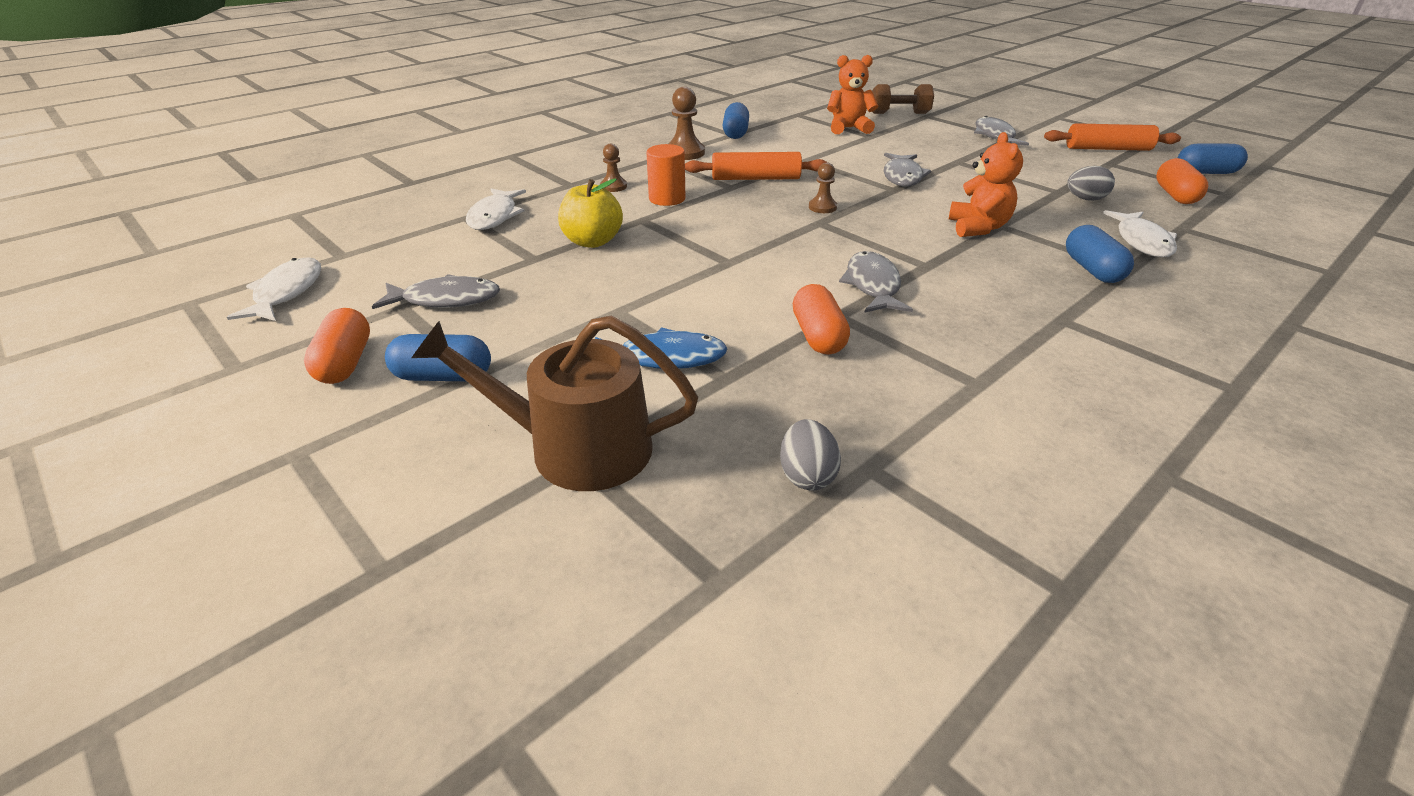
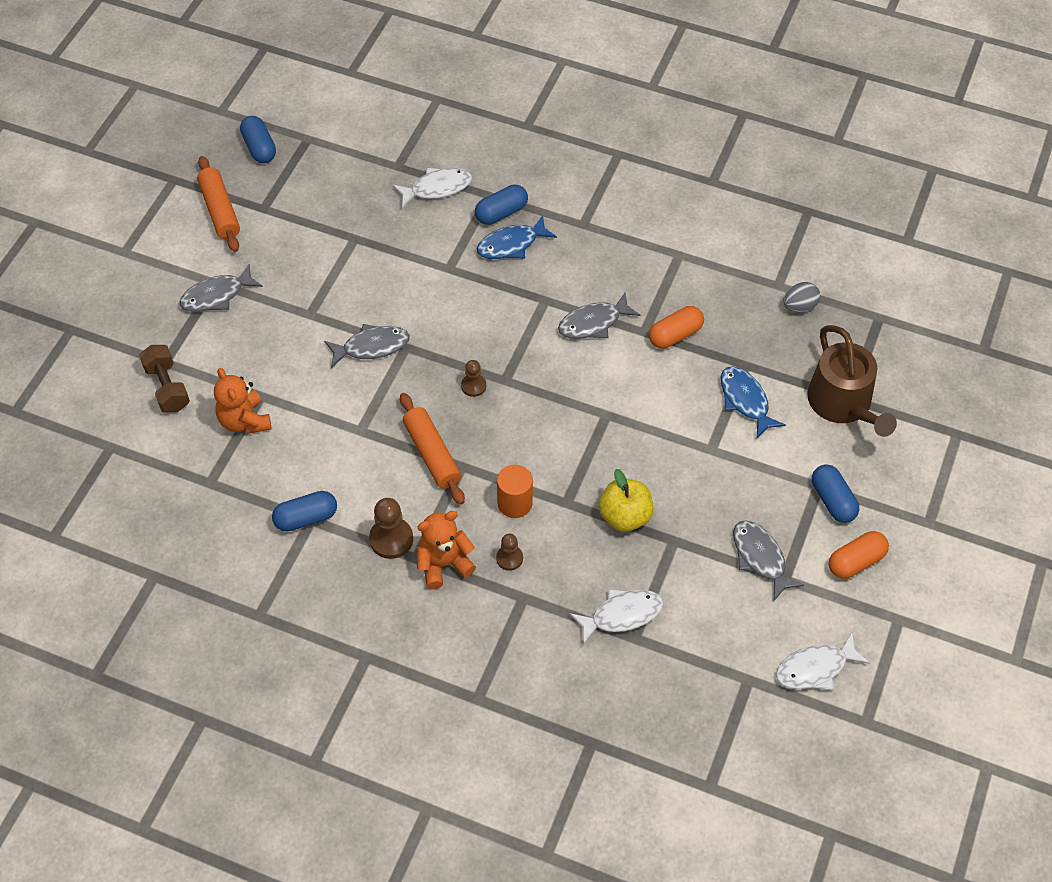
camera: 115 degrees left, 20 degrees up
orange teddy bear [949,132,1023,237] -> orange teddy bear moved to [417,511,476,589]
grey egg [1068,166,1115,201] -> none
orange capsule [1156,158,1208,204] -> none
none -> blue fish [477,215,557,259]

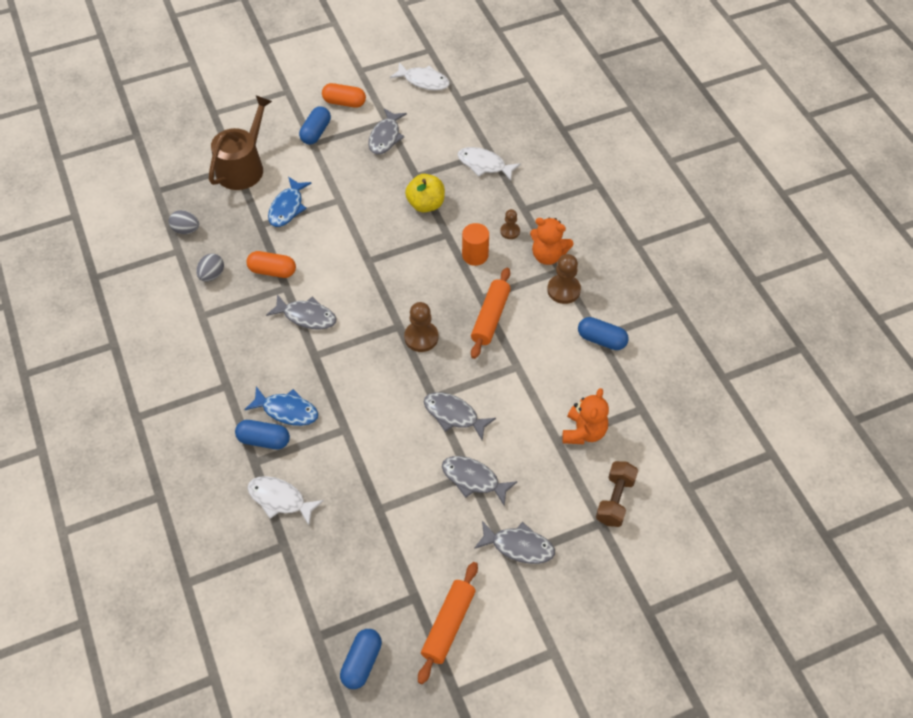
camera: 135 degrees left, 0 degrees up
brown pawn [461,360,486,397] -> brown pawn [404,302,438,352], size x1.63
none -> grey egg [196,254,224,282]
none -> grey fish [442,456,518,507]

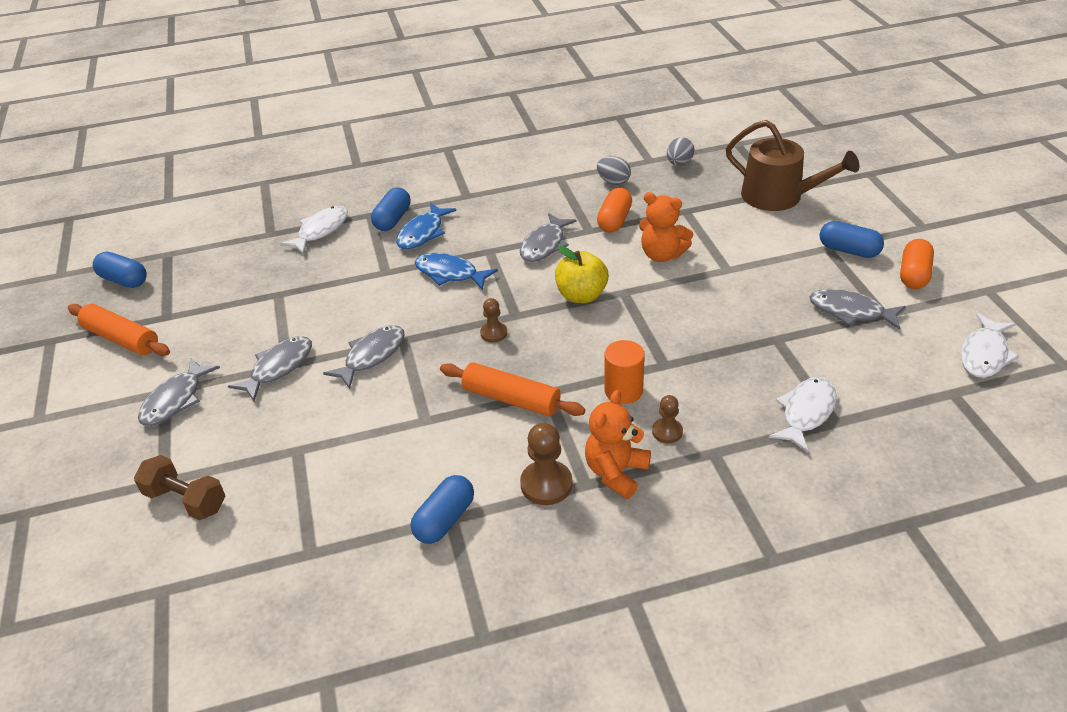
camera: 100 degrees right, 15 degrees down
blue fish [268,177,312,227] -> blue fish moved to [415,253,498,290]
brown pawn [404,302,438,352] -> brown pawn [480,298,507,342], size x0.61
yellow apple [405,174,445,212] -> yellow apple moved to [555,246,608,303]
orange teddy bear [562,388,609,444] -> orange teddy bear moved to [639,192,693,262]

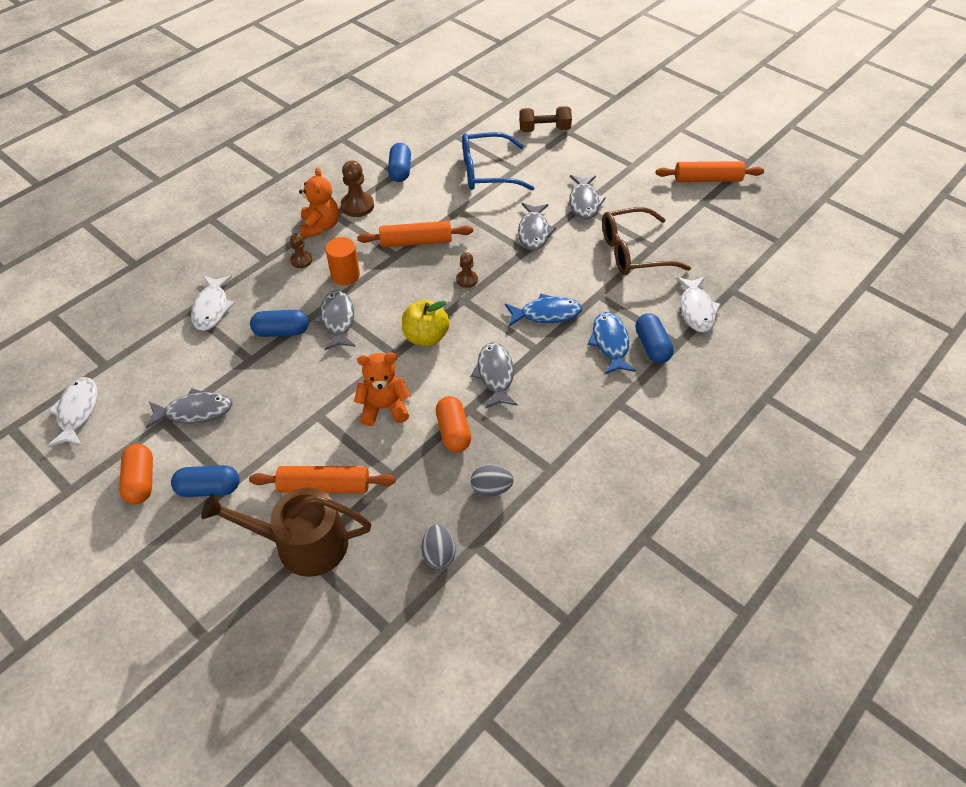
camera: 145 degrees right, 10 degrees up
blue capsule [93,252,147,288] -> blue capsule moved to [250,310,309,337]
grey fish [138,358,220,426] -> grey fish moved to [313,290,356,350]
none -> orange rolling pin [249,466,396,493]
none -> blue glasses [462,132,534,190]
none -> brown glasses [602,207,691,275]

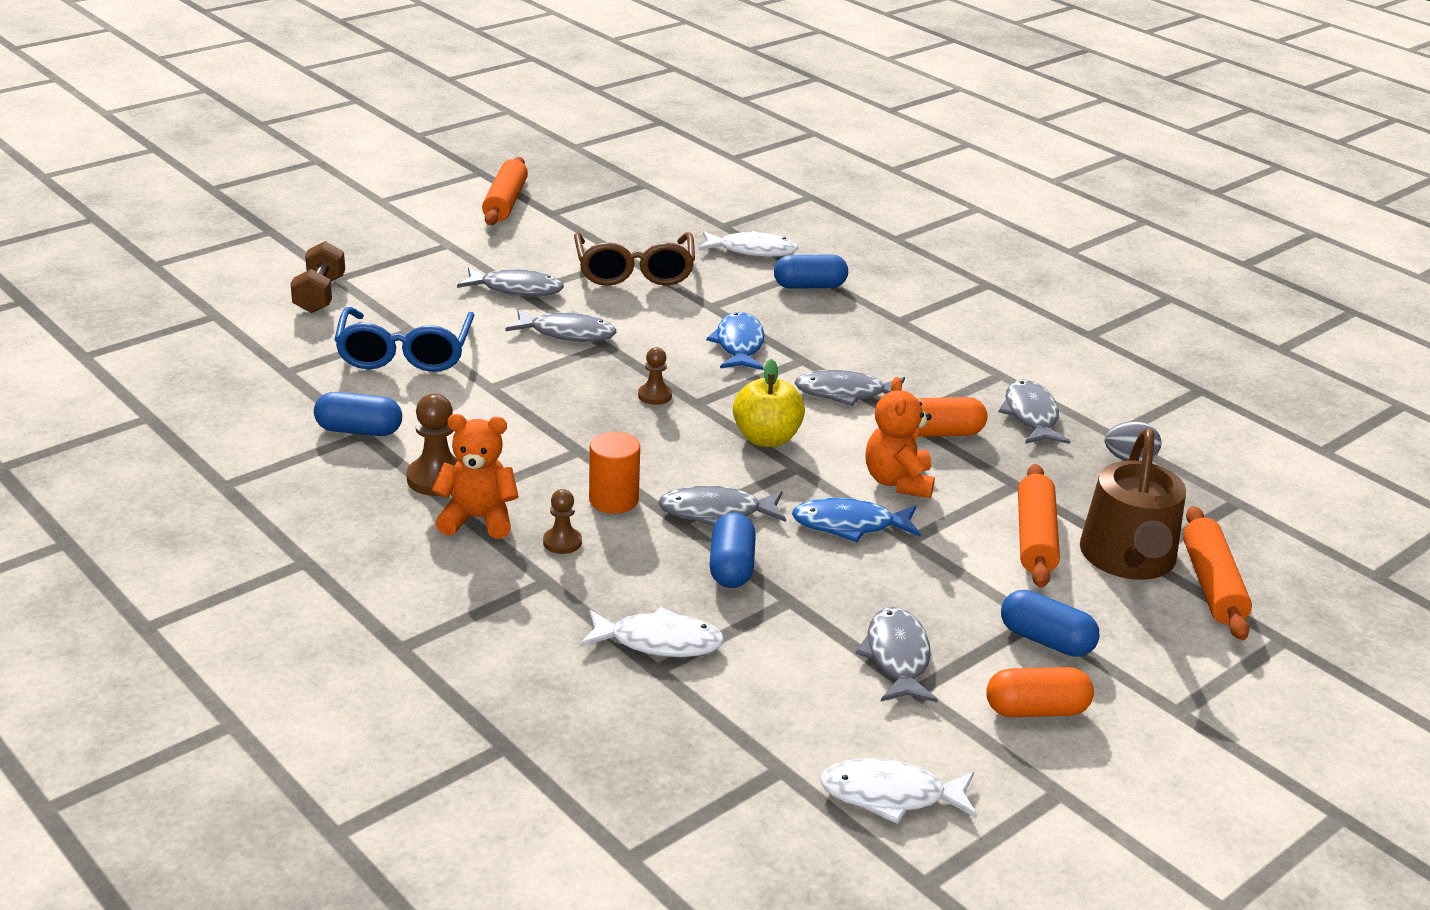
camera: 85 degrees left, 20 degrees down
blue capsule [171,465,240,497] -> blue capsule turned 60 degrees counterclockwise [1001,590,1100,657]
orange rolling pin [357,221,473,247] -> orange rolling pin moved to [1183,506,1252,640]
grey egg [471,465,514,497] -> grey fish [998,379,1070,444]
blue fish [588,312,636,374] -> blue fish moved to [792,498,921,542]

